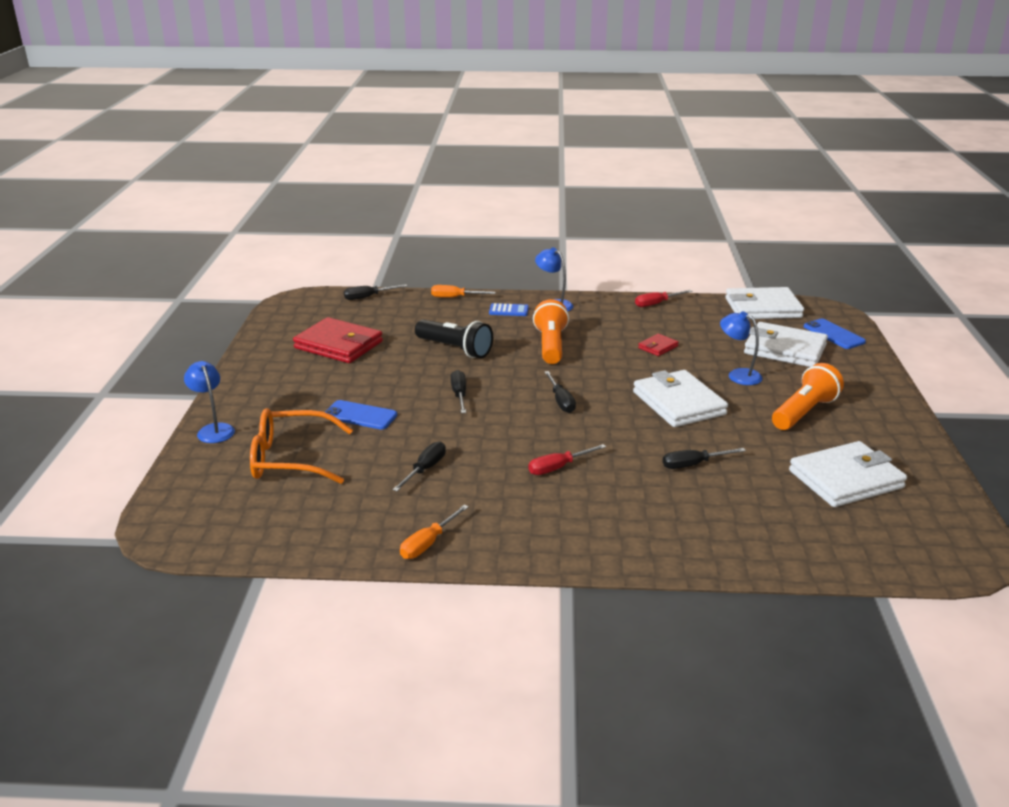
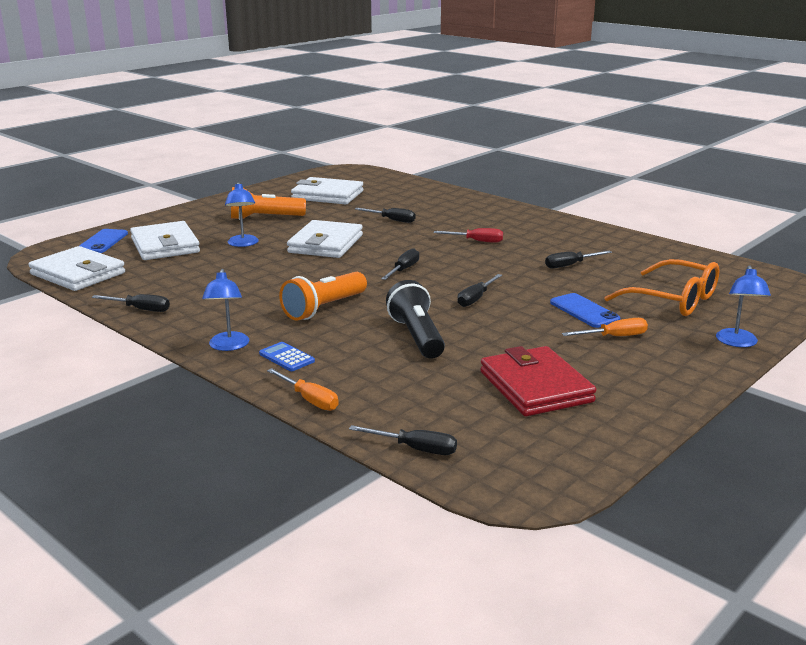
camera: 140 degrees left, 5 degrees down
orange screwdriver [400,505,469,559] -> orange screwdriver moved to [562,318,648,336]
red screwdriver [635,290,693,307] -> black screwdriver [92,294,170,312]
red wallet [638,334,679,356] -> none

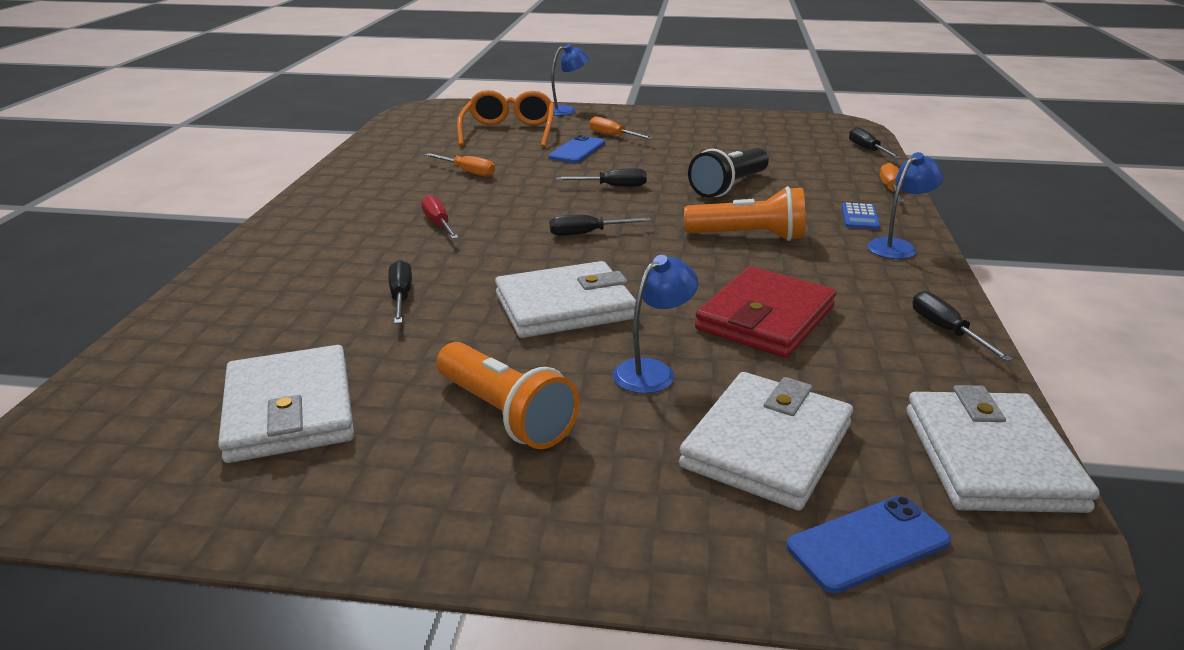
camera: 125 degrees left, 5 degrees up
red wallet [480,346,596,416] -> red wallet moved to [695,266,836,358]
black screwdriver [545,251,612,268] -> orange screwdriver [424,153,495,177]

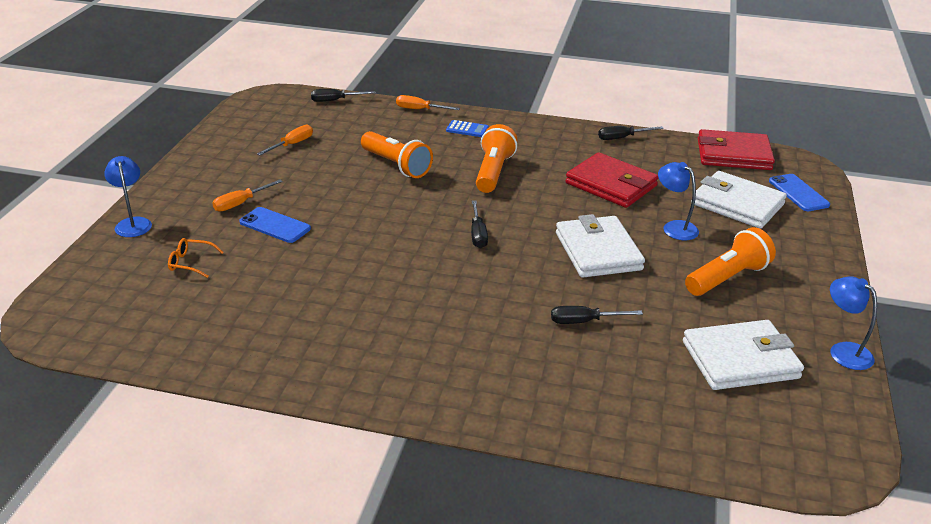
camera: 85 degrees left, 5 degrees up
red screwdriver [421,195,459,239] -> none
orange screwdriver [424,153,495,177] -> orange screwdriver moved to [257,125,313,155]
orange glasses [457,90,554,148] -> orange glasses [168,238,224,278], size x0.47
black screwdriver [556,168,647,187] -> none
black flashlight [688,148,769,198] -> orange flashlight [361,131,433,178]
blue lamp [867,152,943,259] -> blue lamp moved to [830,276,877,370]
white wallet [907,385,1100,513] -> red wallet [698,129,775,170]

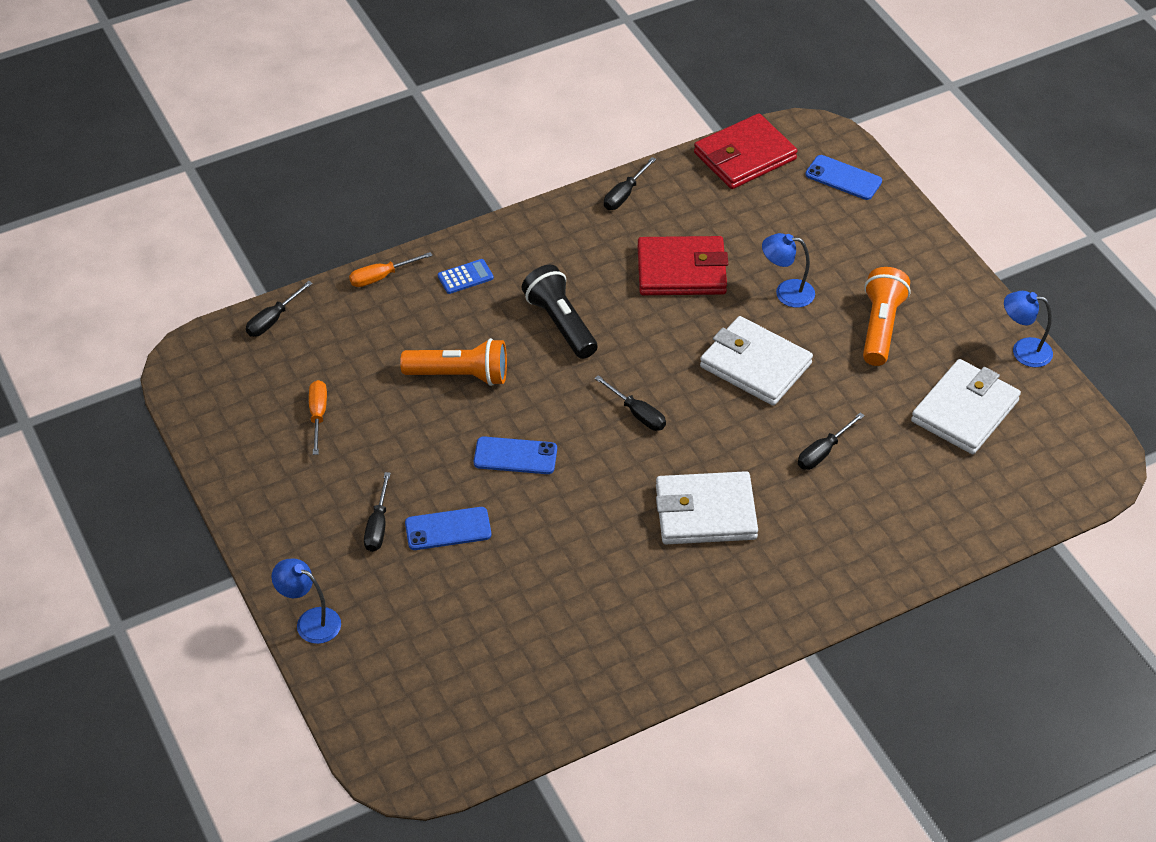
camera: 40 degrees left, 15 degrees up
orange glasses [168,238,224,278] -> none
orange screwdriver [212,179,283,212] -> black screwdriver [364,472,391,552]
orange flashlight [476,124,517,193] -> black flashlight [522,265,597,359]
white wallet [691,171,787,229] -> white wallet moved to [656,471,758,544]
none -> blue phone [474,436,557,474]

